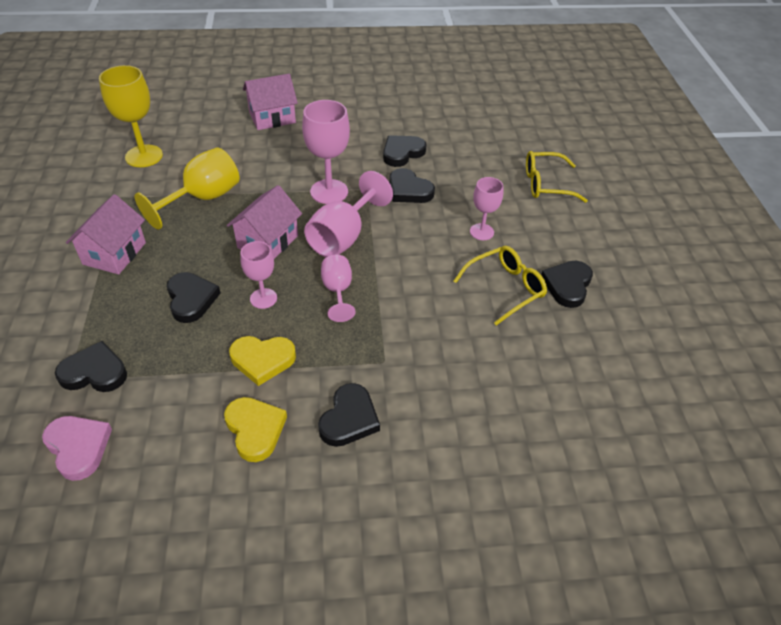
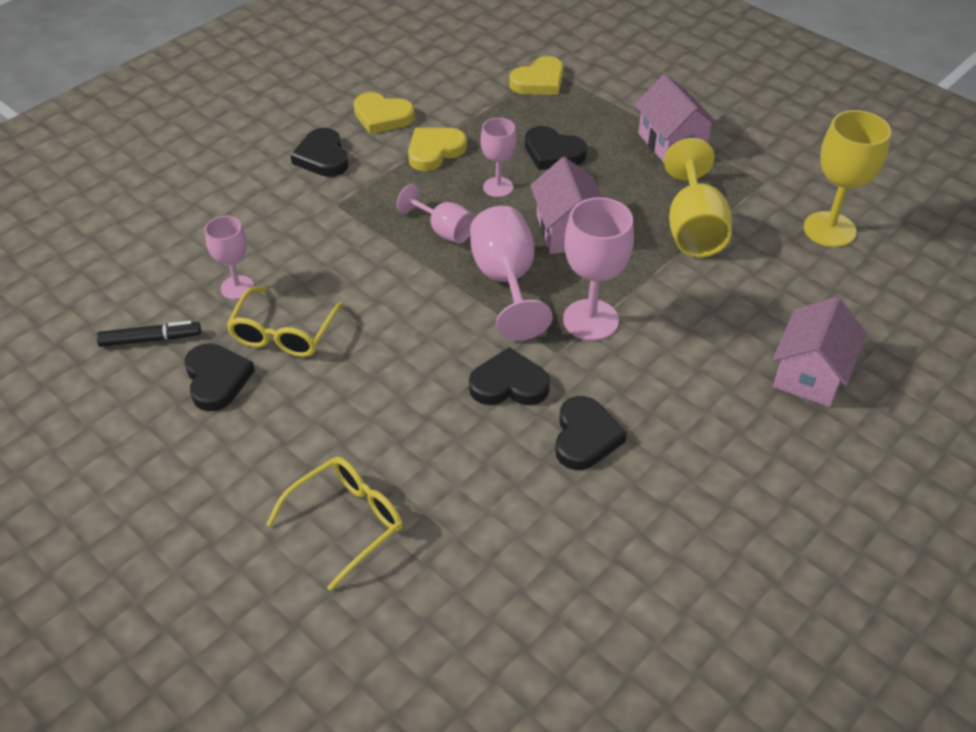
camera: 140 degrees right, 0 degrees up
pink heart [42,416,112,481] -> none
black heart [55,341,127,392] -> yellow heart [509,56,564,95]
pink goblet [470,177,503,240] -> pink goblet moved to [205,216,254,300]
none -> black marker [96,321,201,347]

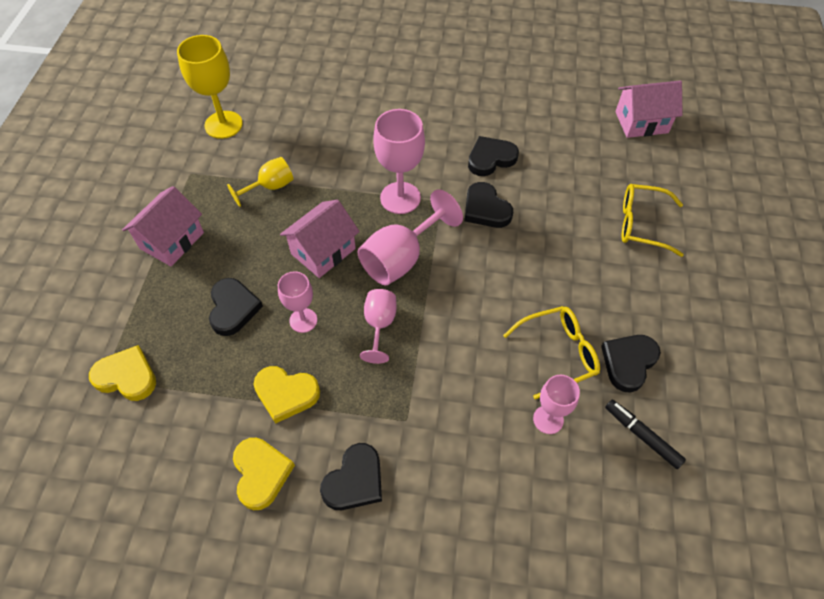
camera: 125 degrees left, 10 degrees up
yellow goblet [664,138,732,257] -> yellow goblet [227,157,293,207], size x0.61
pink house [772,297,867,407] -> pink house moved to [615,80,683,138]

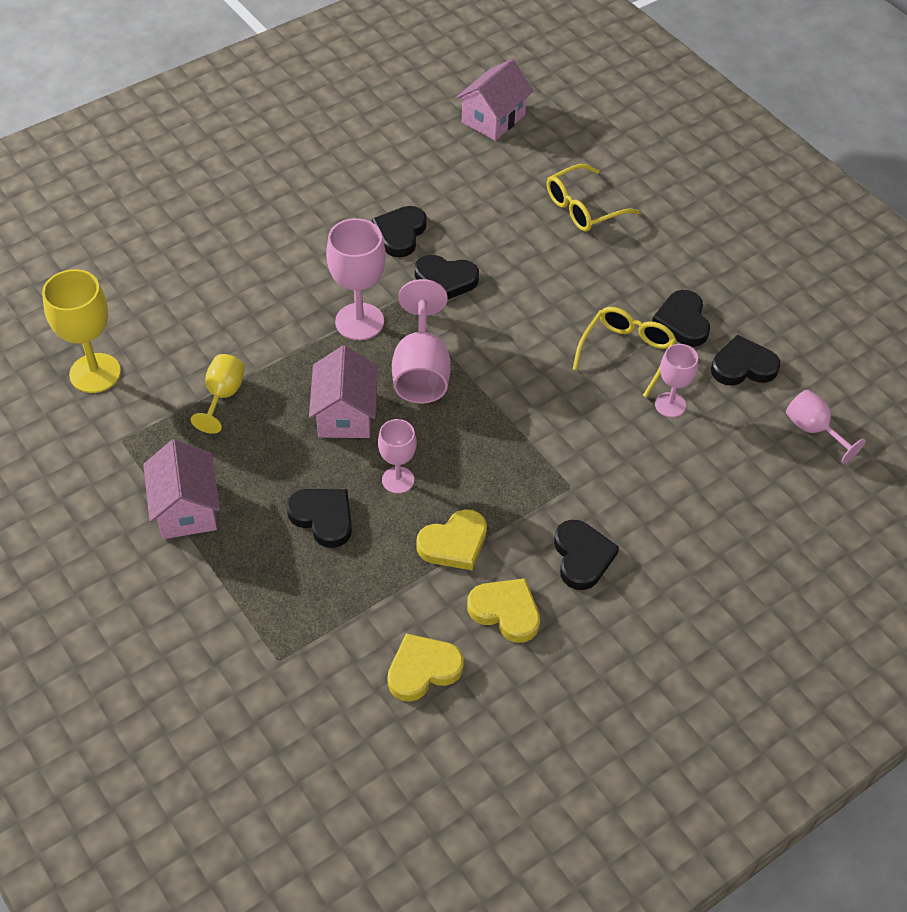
camera: 45 degrees left, 5 degrees down
yellow heart [89,345,156,401] -> yellow heart moved to [387,634,464,702]
pink goblet [360,289,397,364] -> pink goblet moved to [786,389,866,464]
black marker [605,400,686,469] -> black heart [711,335,780,386]

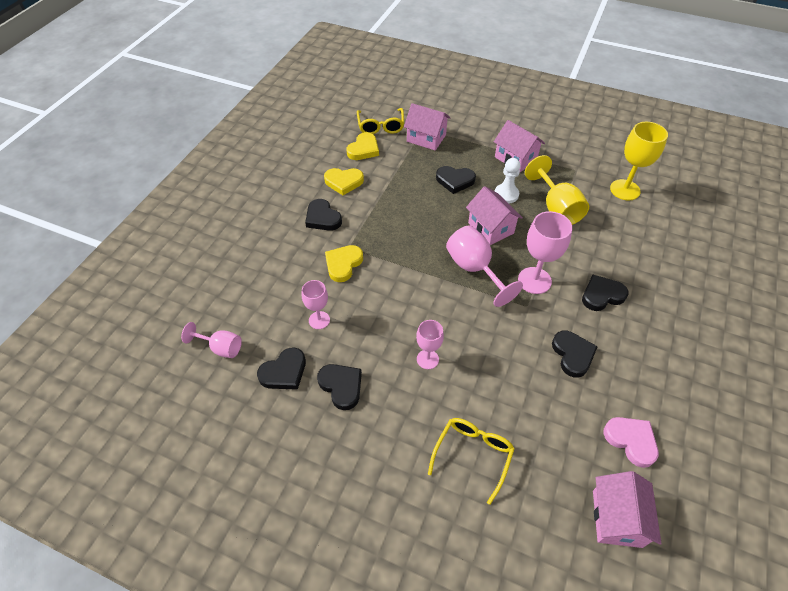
camera: 150 degrees right, 0 degrees up
yellow goblet [191,354,245,434] -> yellow goblet [525,155,589,225], size x1.64
pink goblet [378,419,416,494] -> pink goblet moved to [416,320,444,369]
black heart [415,255,479,300] -> black heart moved to [582,275,628,311]
yellow heart [416,509,487,571] -> yellow heart moved to [325,245,363,282]
yellow glasses [573,307,676,398] -> yellow glasses moved to [357,108,404,134]
none -> pink house [404,103,451,150]
none -> white pawn [495,158,520,204]
none -> pink heart [603,417,659,468]

